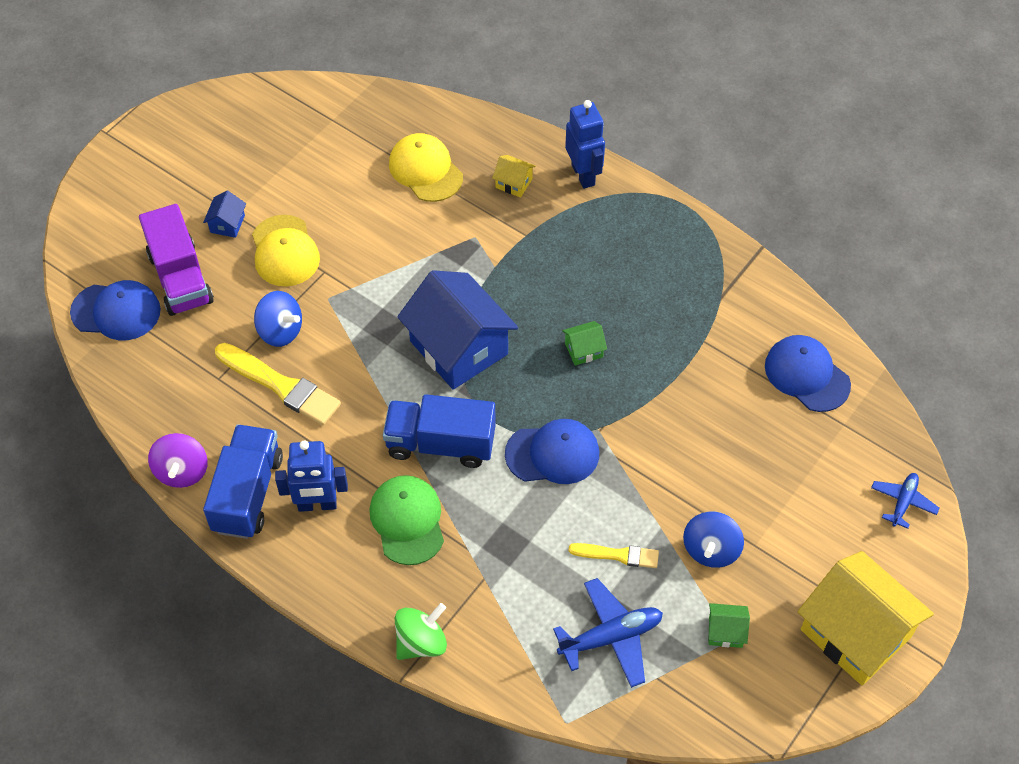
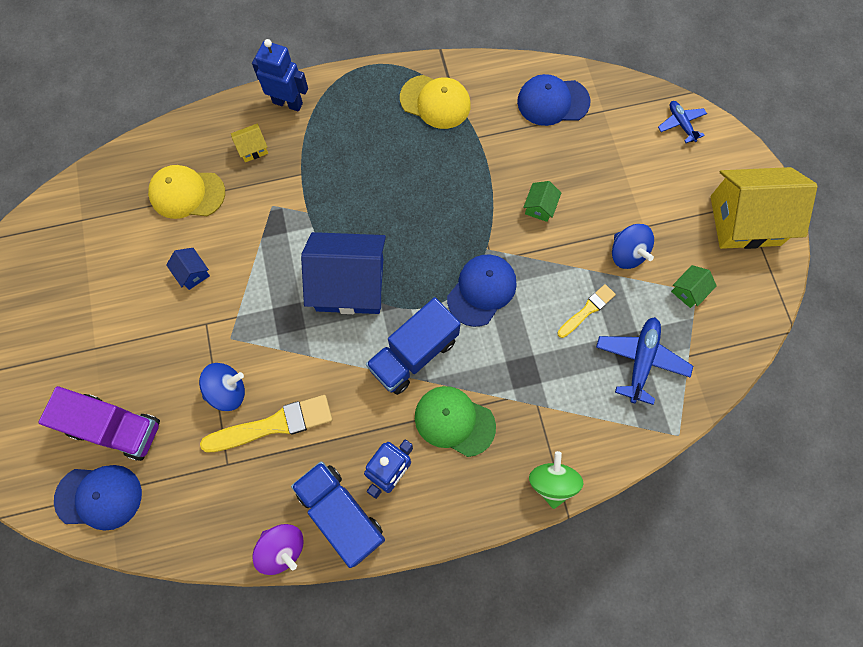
camera: 50 degrees left, 15 degrees up
blue cap [70,280,161,340] -> blue cap turned 45 degrees clockwise [54,465,142,531]
blue house [203,191,246,238] -> blue house moved to [166,248,210,290]
yellow cap [252,215,320,287] -> yellow cap moved to [400,75,471,129]
green house [562,321,607,366] -> green house moved to [523,181,561,222]

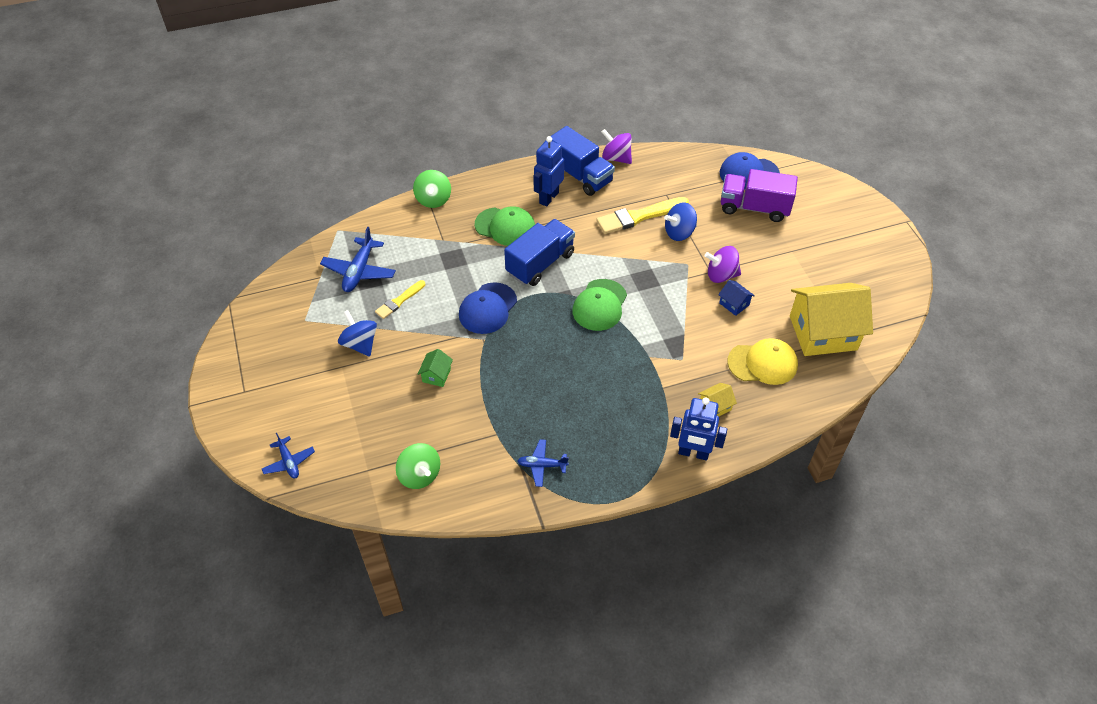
camera: 175 degrees right, 20 degrees down
blue house [301,232,386,314] -> green cap [572,279,627,331]
yellow cap [400,75,471,129] -> blue plane [517,439,569,487]
blue cap [517,74,591,126] -> green spinning top [396,443,440,489]
green house [671,265,717,308] -> none
yellow house [711,167,818,249] -> yellow house moved to [790,283,873,356]
none -> purple spinning top [705,246,741,283]

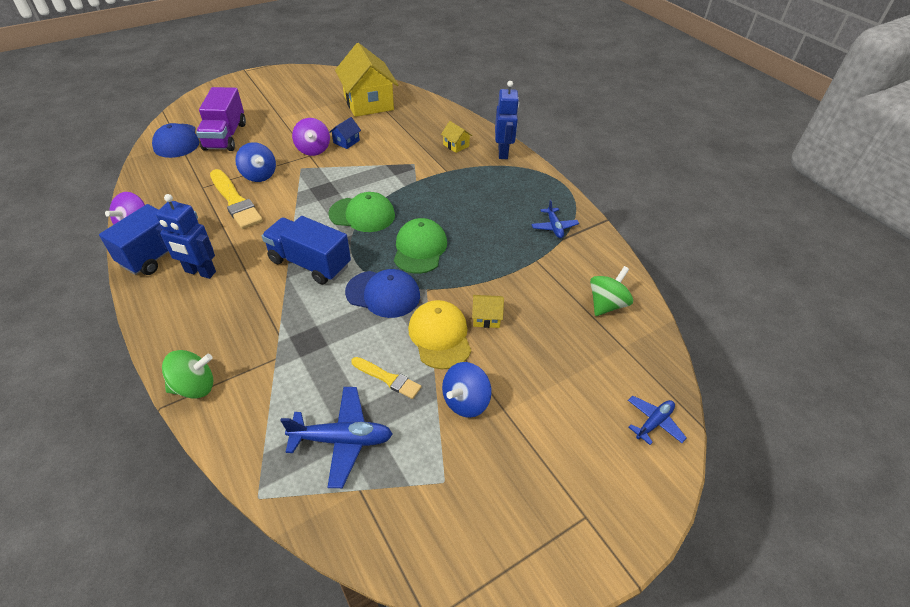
camera: 105 degrees left, 5 degrees down
green house [418,349,453,387] -> yellow house [472,295,504,328]
green cap [475,206,535,246] -> green cap moved to [394,218,447,274]
yellow cap [727,338,798,385] -> yellow cap moved to [408,300,471,369]

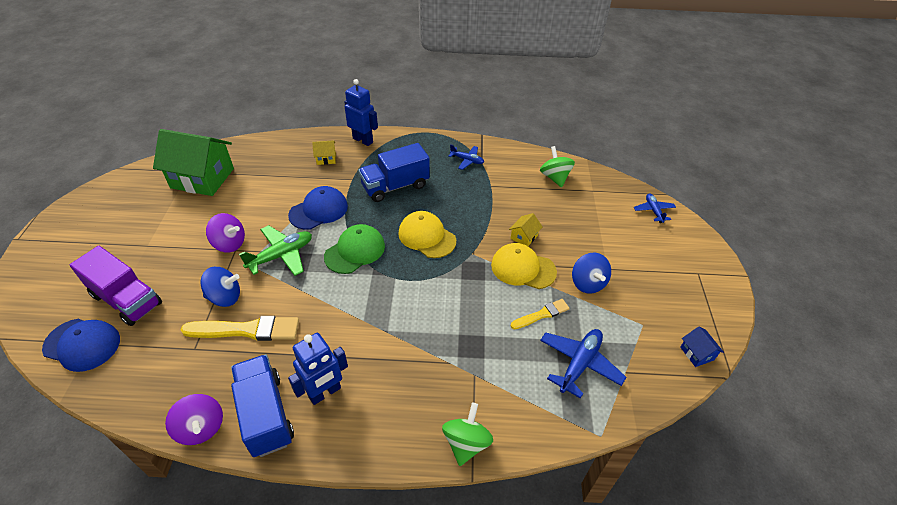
camera: 55 degrees left, 0 degrees up
blue truck [262,216,351,284] -> blue truck moved to [358,143,430,202]
blue house [329,117,361,149] -> blue house moved to [680,327,724,367]
yellow house [335,43,399,117] -> green house [153,129,234,196]
blue cap [345,269,420,318] -> blue cap moved to [288,186,348,230]
green cap [394,218,447,274] -> yellow cap [398,211,456,258]
none -> green plane [239,225,312,276]

